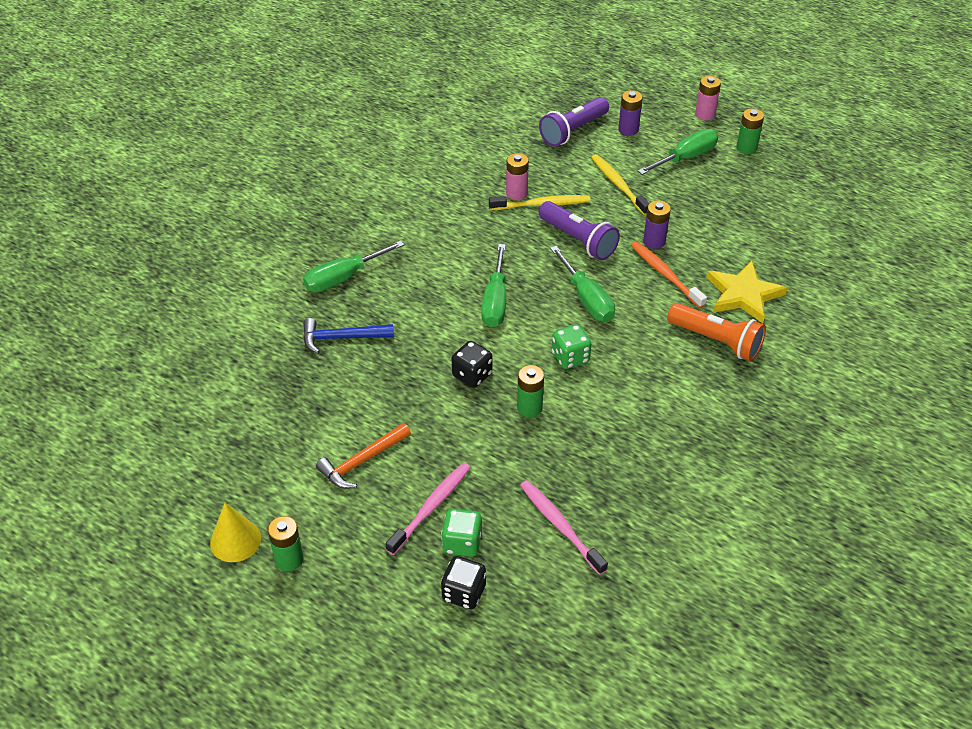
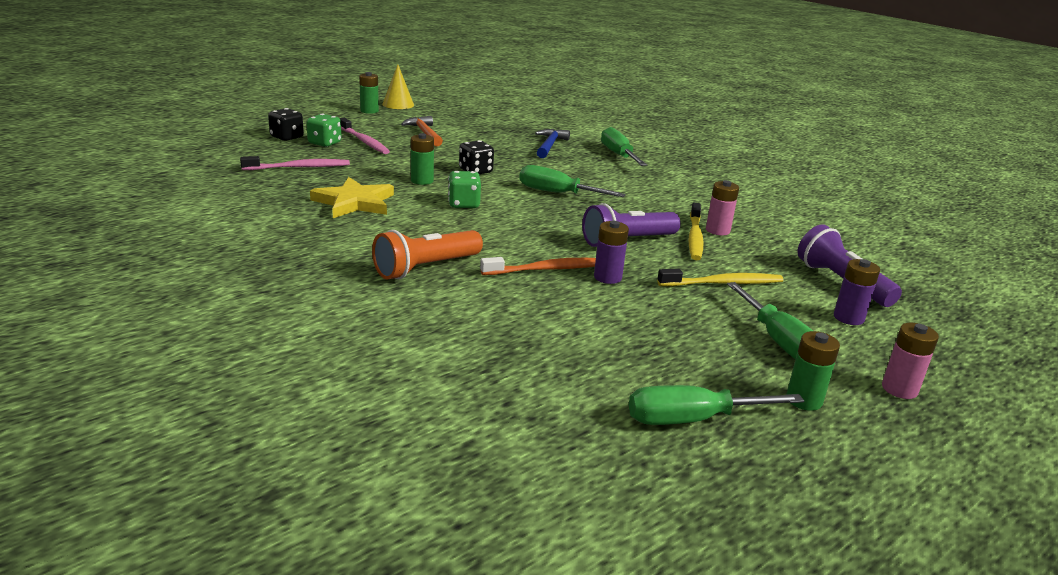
camera: 105 degrees right, 20 degrees down
green screwdriver [550,246,615,322] -> green screwdriver moved to [629,385,804,425]
yellow star [706,261,787,323] -> yellow star moved to [310,177,394,218]

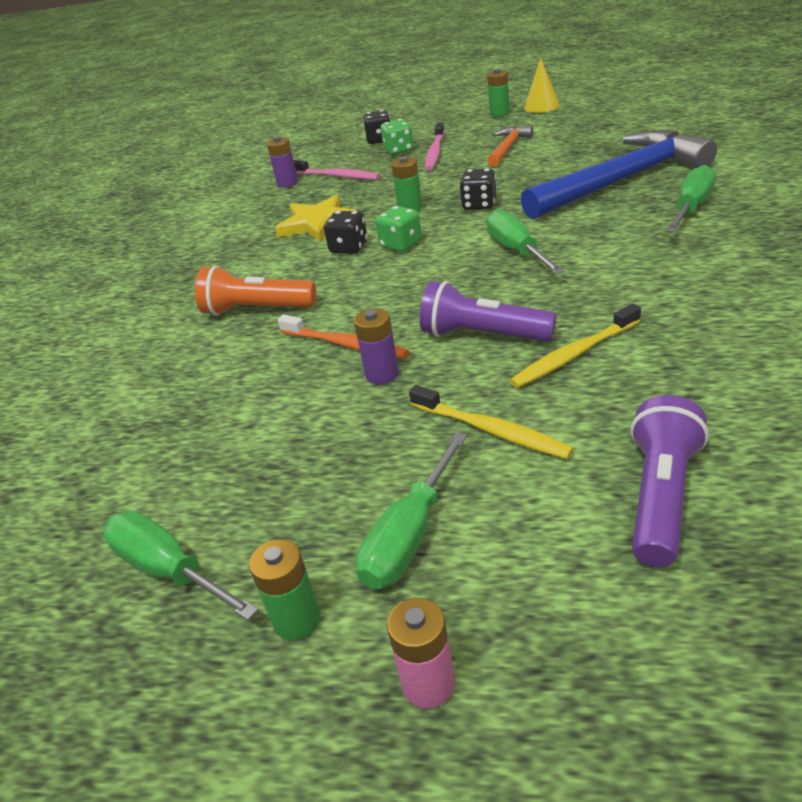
camera: 55 degrees right, 10 degrees up
blue hammer [535,129,570,158] -> blue hammer [521,130,717,220], size x2.15
pink battery [706,180,739,235] -> none
purple battery [834,259,880,325] -> purple battery moved to [267,136,298,188]
none -> black dice [324,211,368,254]

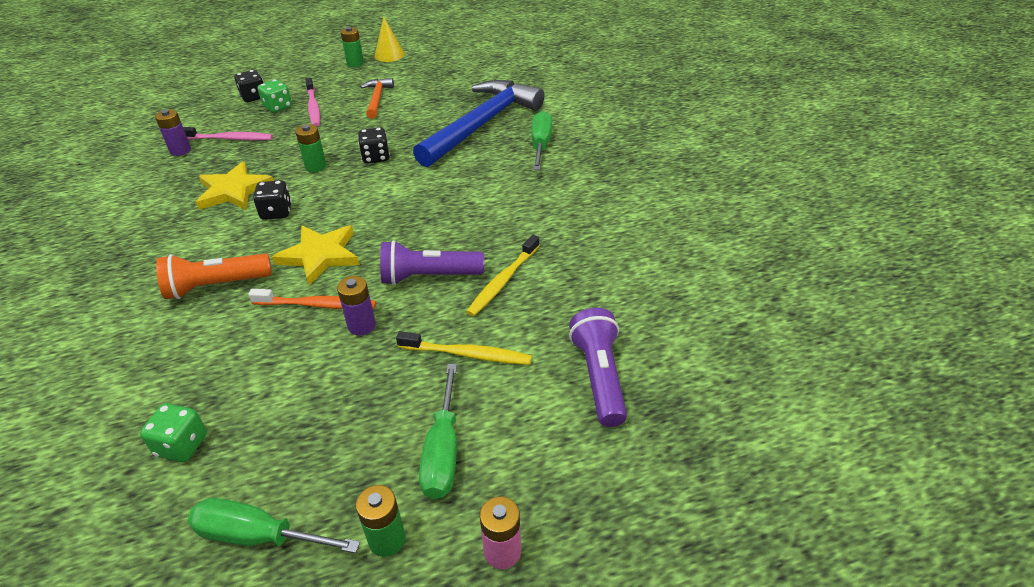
camera: 30 degrees left, 5 degrees up
green dice [376,206,422,252] -> green dice moved to [140,403,207,462]
green screwdriver [486,209,565,274] -> none
none -> yellow star [272,225,360,286]

